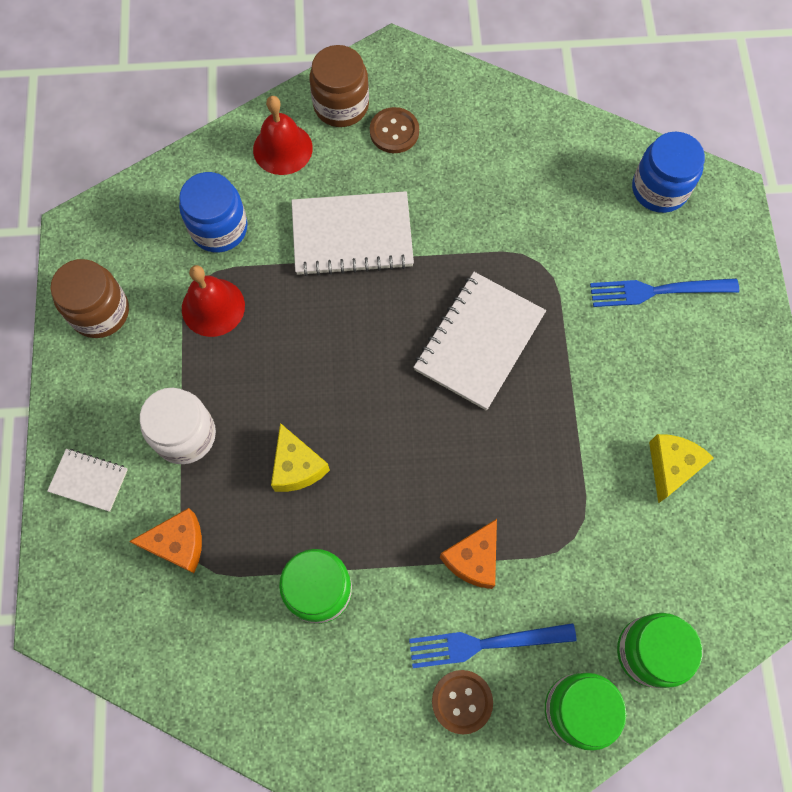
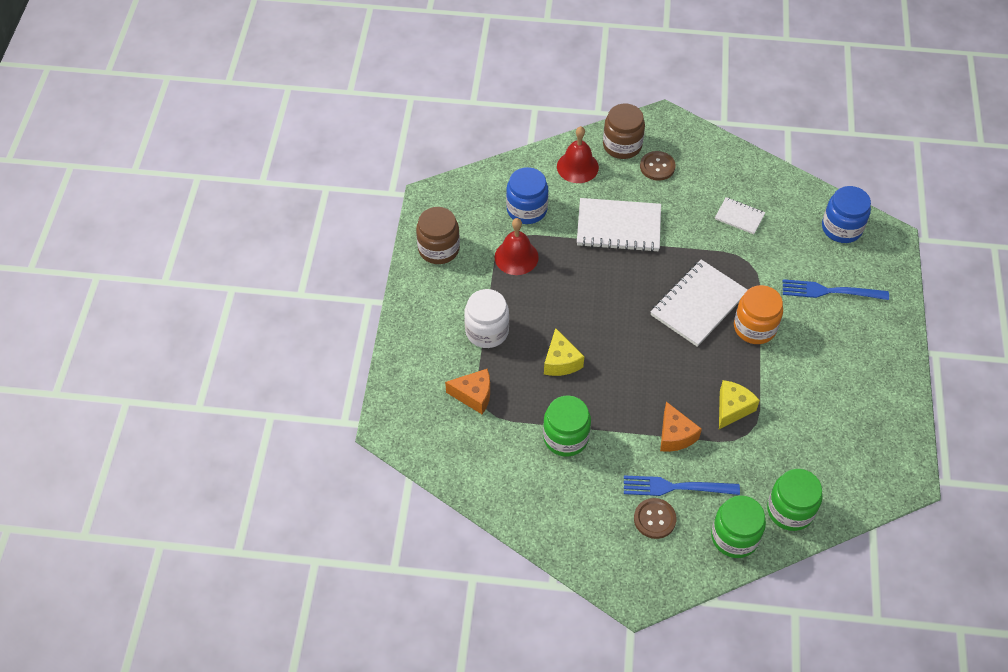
camera: 10 degrees right, 15 degrees down
white notebook [47,449,128,512] -> white notebook moved to [715,197,765,234]
orange cheese [440,519,497,589] -> orange cheese turned 60 degrees counterclockwise [660,402,702,452]
yellow cheese [649,434,714,503] -> yellow cheese moved to [719,380,760,429]
none -> orange jar [734,285,783,344]

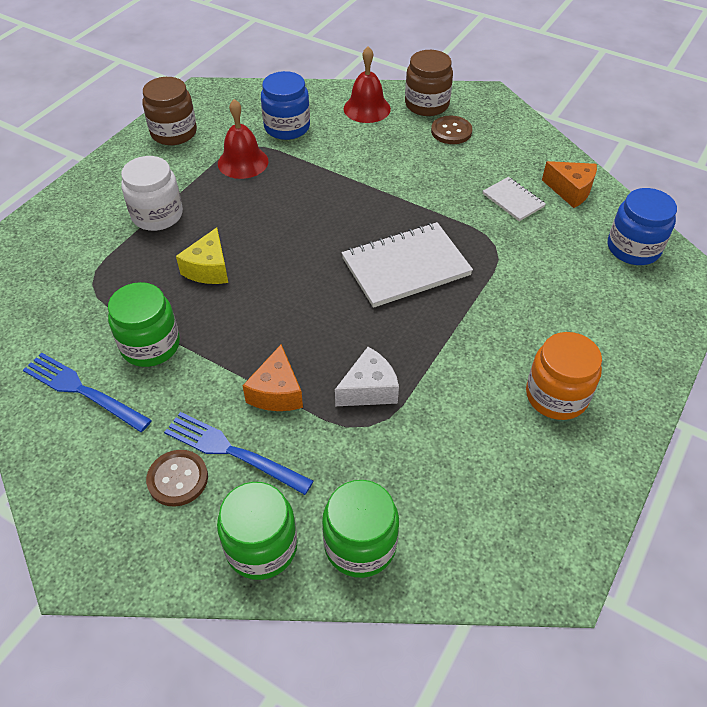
camera: 25 degrees right, 5 degrees down
orange cheese [445,369,490,414] -> orange cheese moved to [542,161,597,208]
white notebook [577,198,661,252] -> none
yellow cheese [719,380,760,429] -> white cheese [335,347,399,406]
orange jar [734,285,783,344] -> orange jar moved to [526,332,602,420]
blue fork [783,279,889,300] -> blue fork moved to [23,353,152,432]

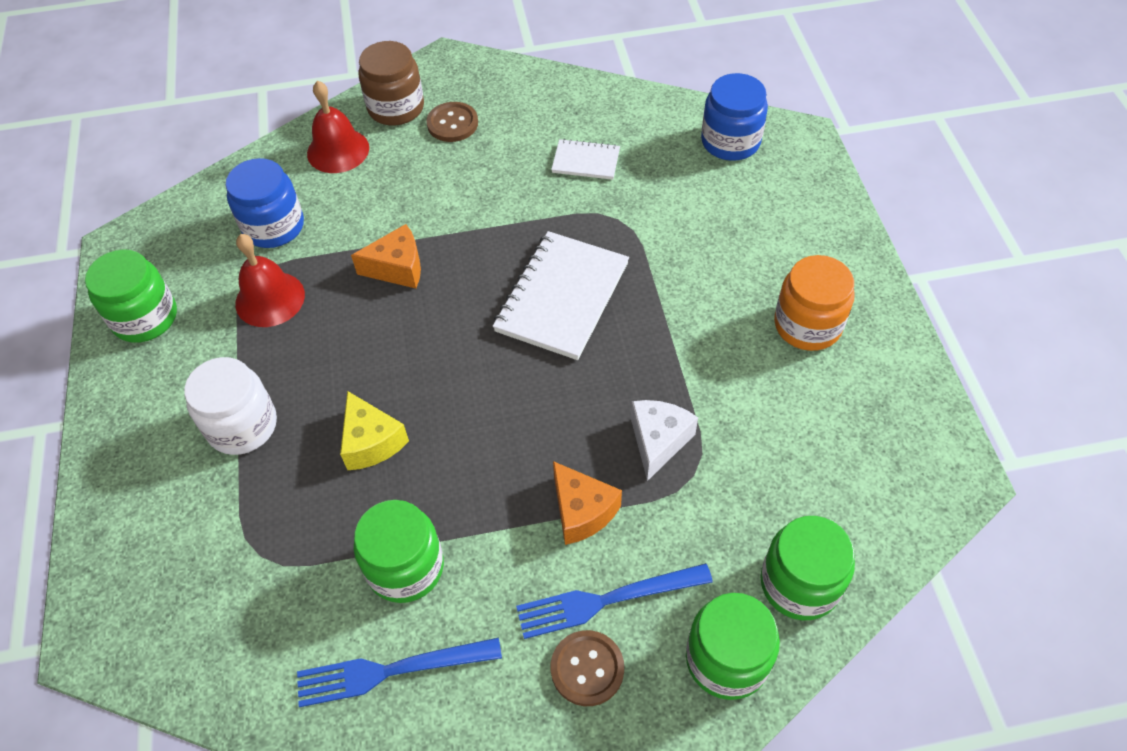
camera: 40 degrees left, 5 degrees up
brown jar [143,77,197,145] -> green jar [85,249,177,343]
orange cheese [542,161,597,208] -> orange cheese moved to [351,224,421,289]

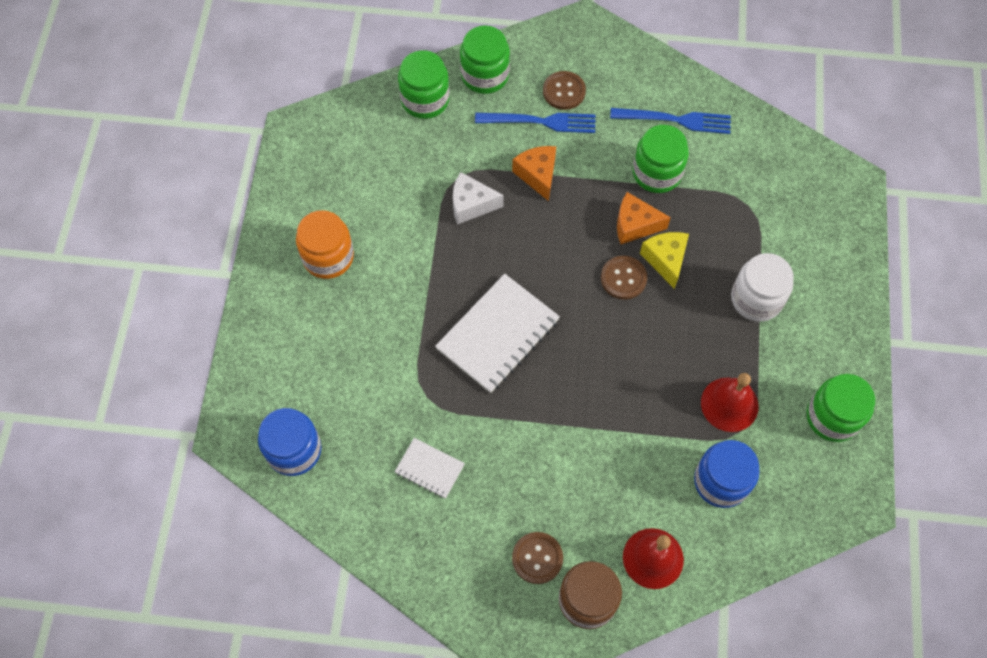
camera: 165 degrees left, 10 degrees up
orange cheese [351,224,421,289] -> orange cheese moved to [617,192,671,244]
white cheese [631,400,698,481] -> white cheese turned 60 degrees clockwise [453,172,504,224]
none -> brown button [601,256,647,299]

